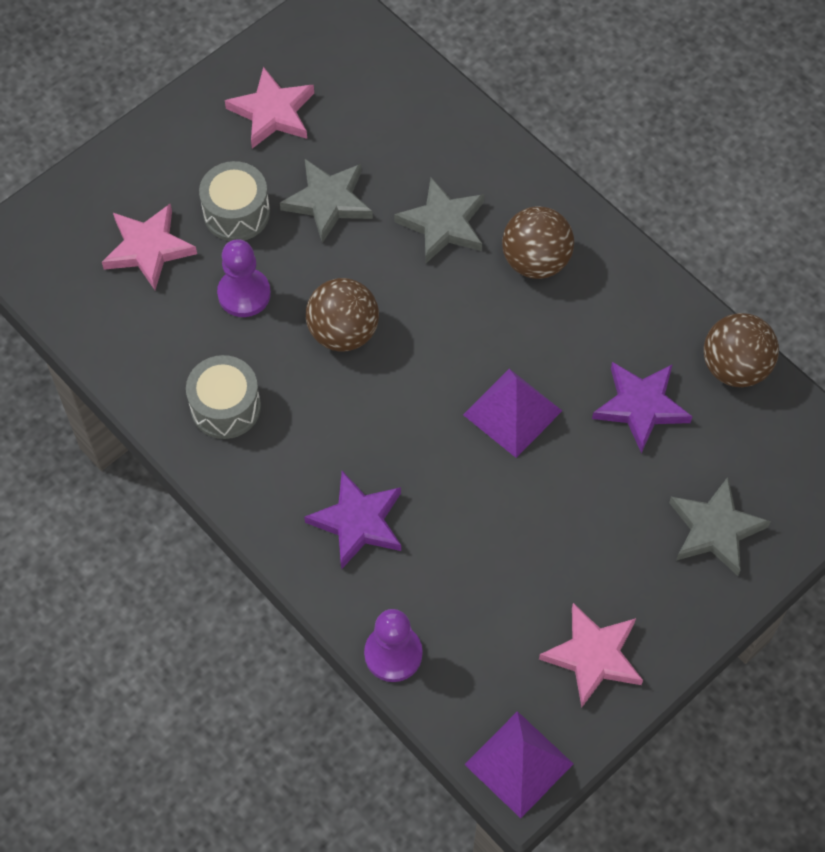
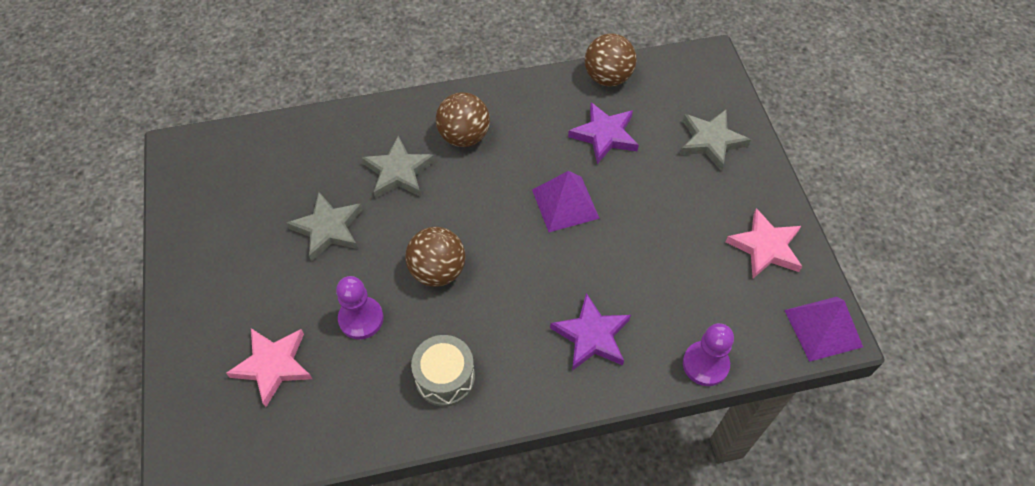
camera: 60 degrees left, 5 degrees down
grey drum [199,161,270,241] -> none
pink star [225,67,314,149] -> none

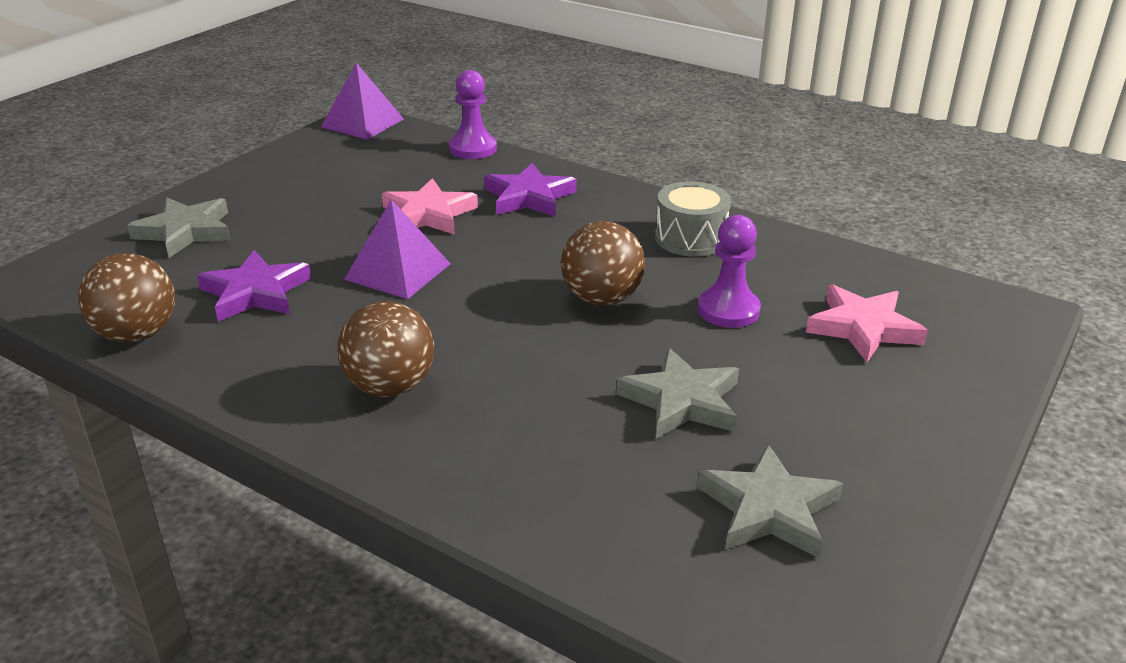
camera: 135 degrees left, 25 degrees down
grey star [361,135,435,198] -> grey star moved to [697,444,843,558]
pink star [726,208,802,278] -> pink star moved to [382,178,478,235]

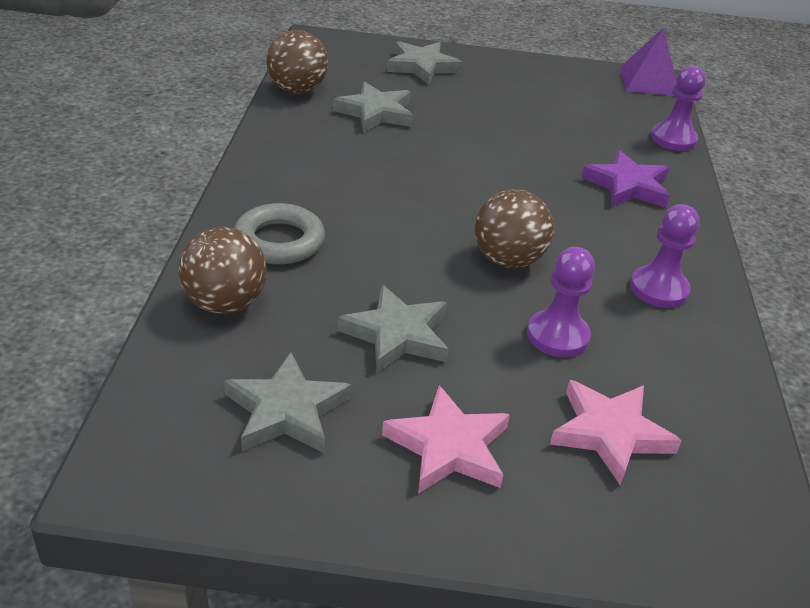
camera: 60 degrees right, 5 degrees up
purple star [197,250,311,322] -> grey star [333,81,413,132]
brown ball [337,301,434,397] -> brown ball moved to [178,227,267,314]
purple pyramid [344,199,451,299] -> none
pink star [382,178,478,235] -> pink star moved to [382,385,510,494]
grey drum [655,182,731,257] -> purple pawn [630,204,700,308]
none -> grey ring [234,203,325,264]

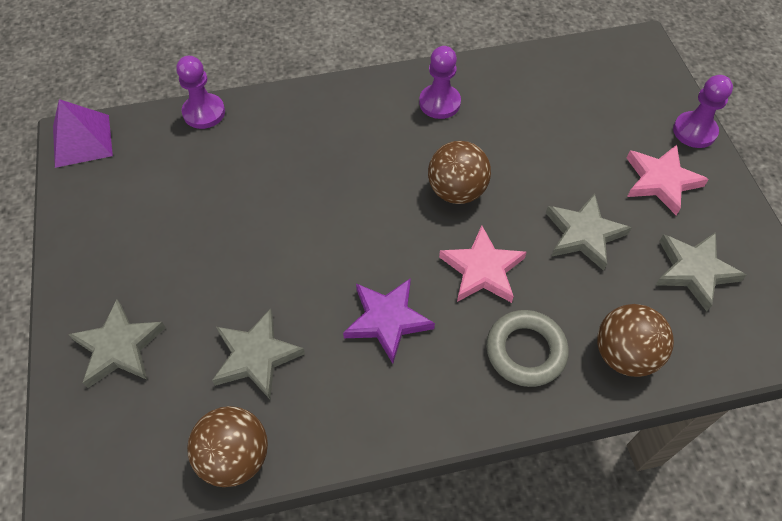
camera: 105 degrees left, 20 degrees up
purple pawn [527,247,595,357] -> purple pawn moved to [673,75,733,148]
pink star [550,380,682,485] -> pink star moved to [439,225,527,303]
purple star [581,150,670,207] -> purple star moved to [343,278,435,364]

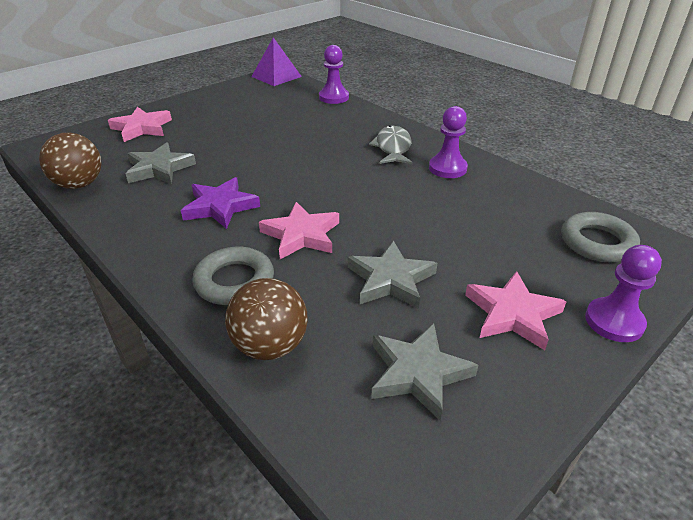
camera: 60 degrees right, 20 degrees down
grey star [68,299,166,388] -> pink star [108,107,172,142]
brown ball [428,141,491,204] -> none
none -> grey fish [369,125,413,164]
none -> grey ring [561,212,640,262]

